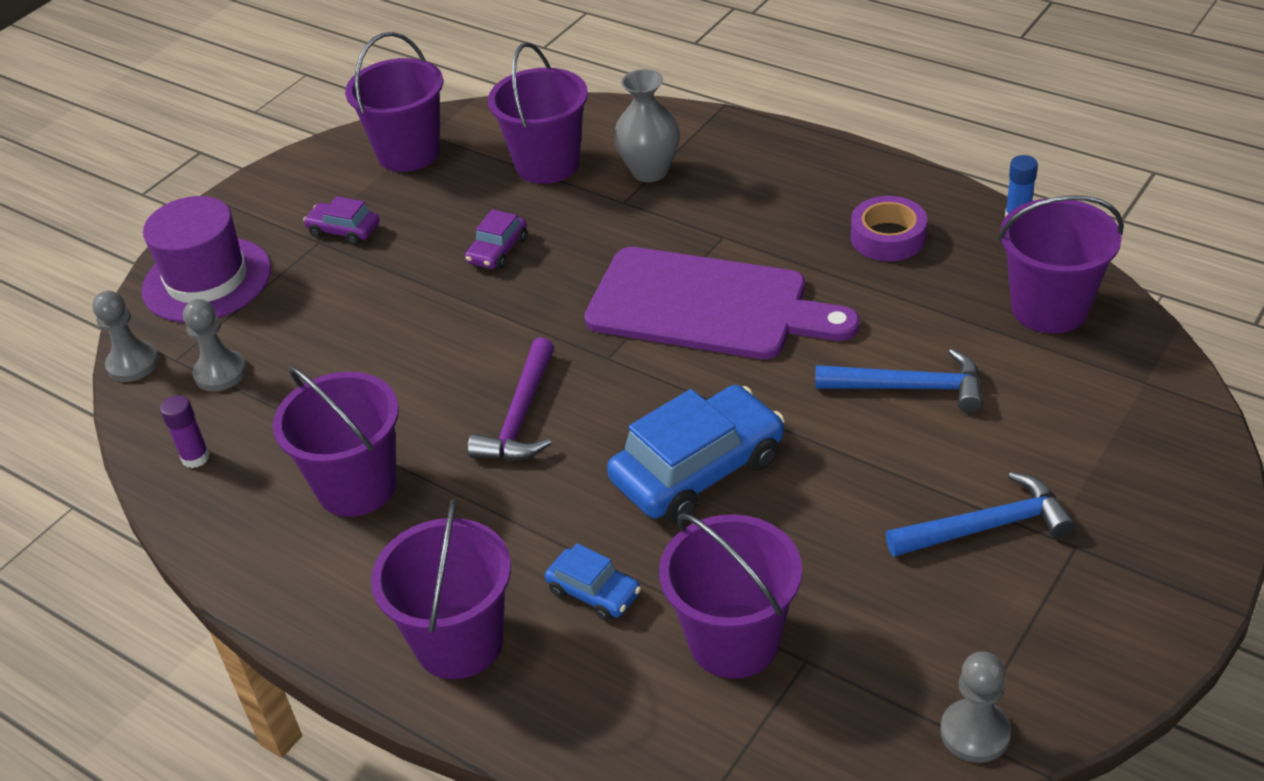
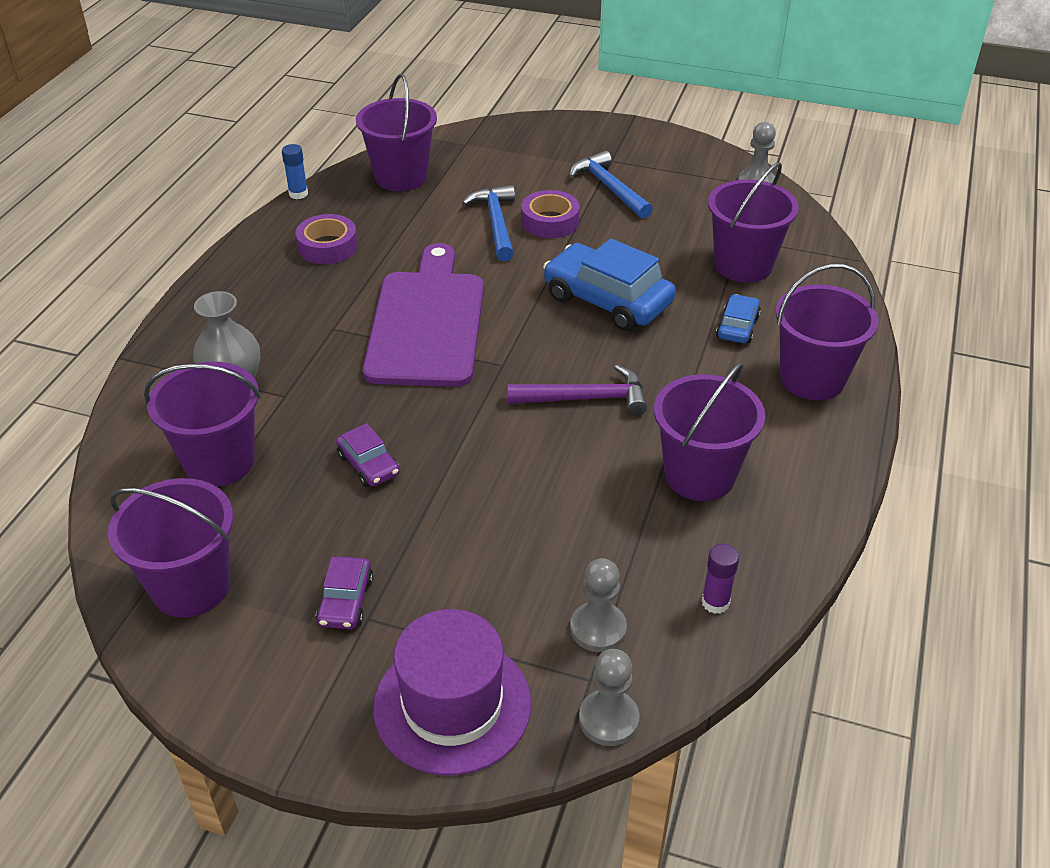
camera: 110 degrees left, 0 degrees up
purple car [465,209,527,269] -> purple car turned 45 degrees clockwise [336,423,400,487]
none -> purple tape [521,190,580,238]

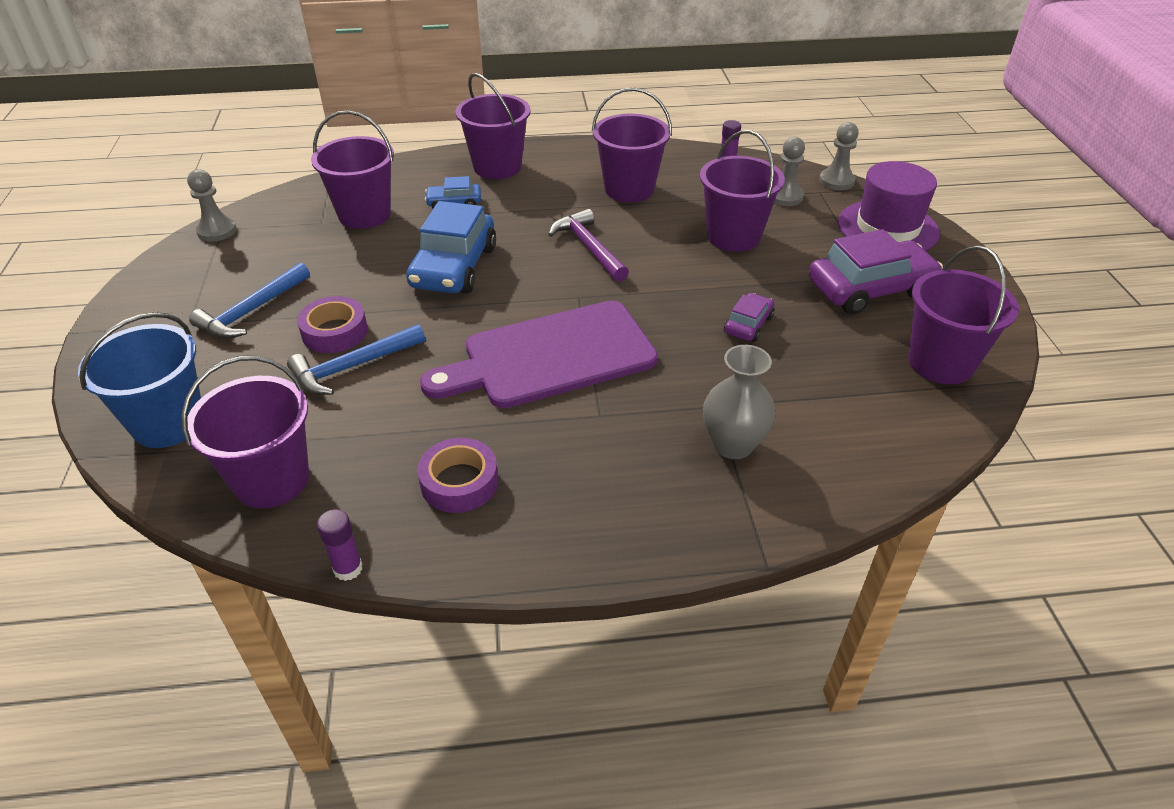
camera: 115 degrees left, 0 degrees up
purple bucket [144,362,261,487] -> purple bucket moved to [700,130,785,252]
blue glue stick [282,144,308,199] -> purple glue stick [317,509,363,581]
purple car [316,556,373,629] -> purple car [809,229,943,314], size x1.99
none -> blue bucket [78,312,201,448]

